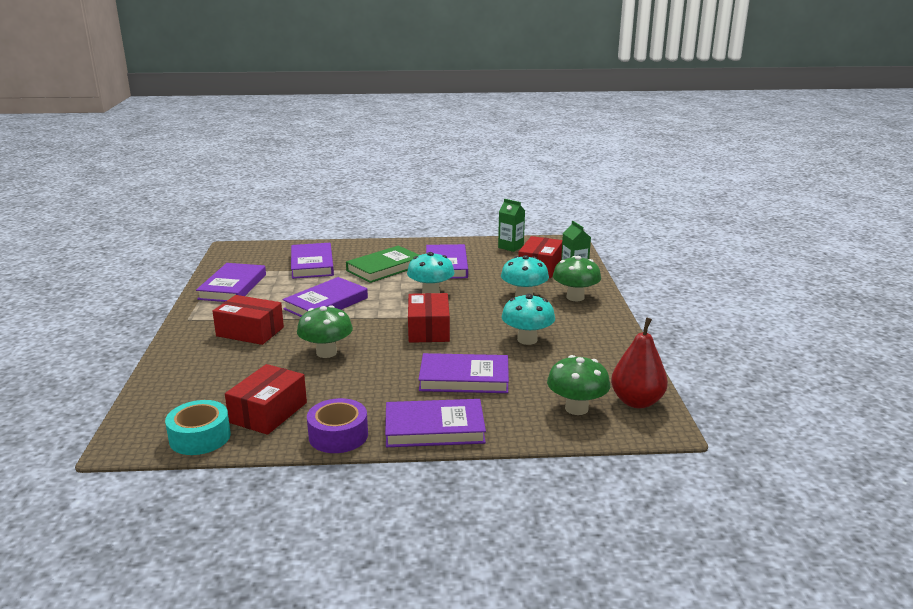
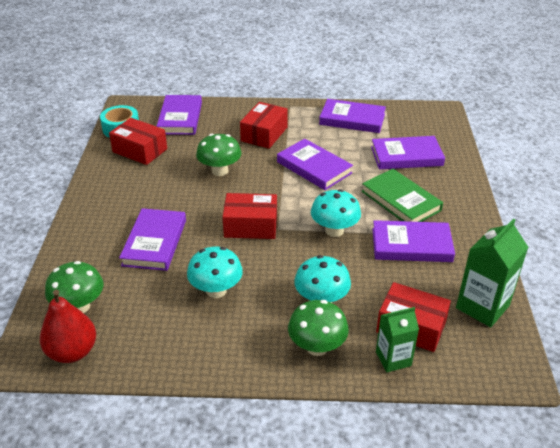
camera: 95 degrees right, 15 degrees up
purple tape [307,398,368,453] -> none
purple book [385,399,486,447] -> purple book moved to [157,95,202,135]
green carton [498,199,525,252] -> green carton [456,218,528,327], size x1.55

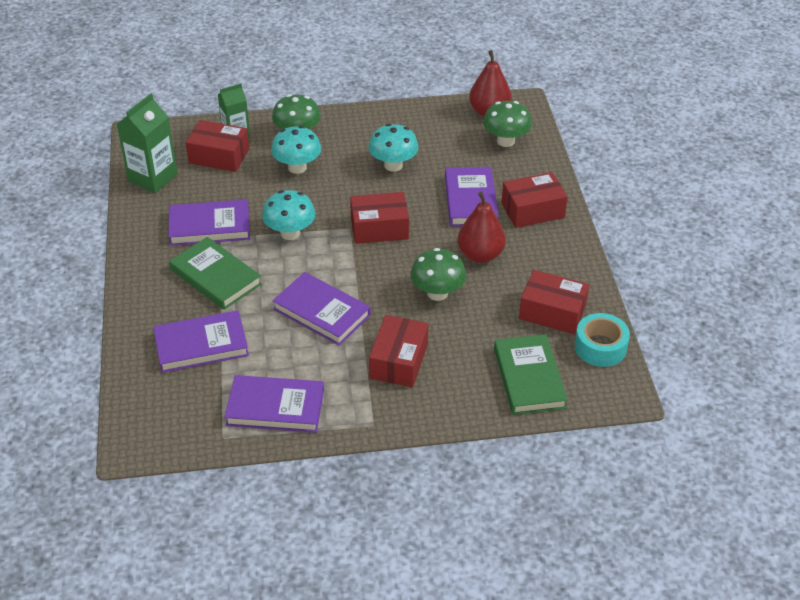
camera: 170 degrees right, 5 degrees up
purple book [157,95,202,135] -> green book [494,334,568,415]
none -> red pear [458,192,506,263]
none -> red box [501,172,568,228]

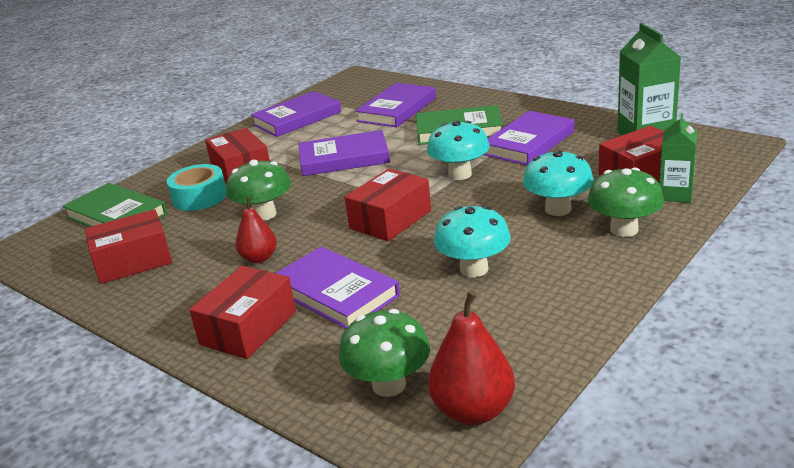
camera: 140 degrees right, 15 degrees down
red pear [458,192,506,263] -> red pear [235,197,277,263], size x0.65
turquoise tape [574,313,630,367] -> turquoise tape moved to [167,164,227,211]

